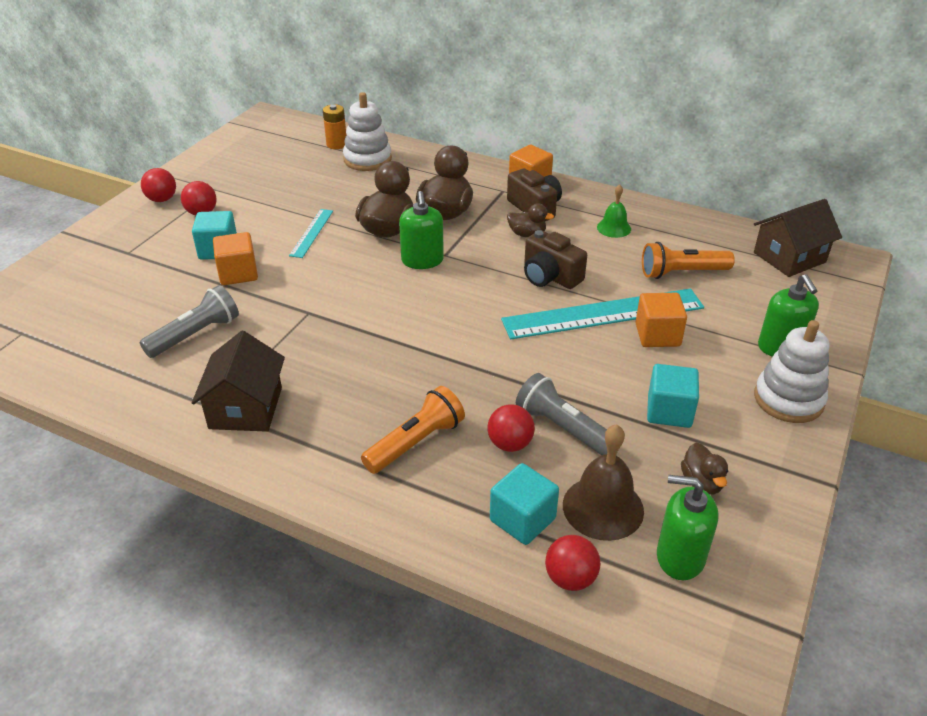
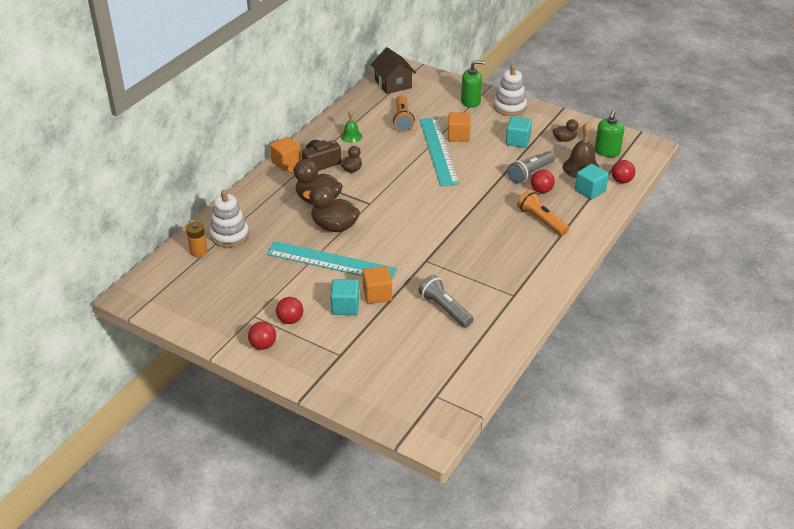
camera: 85 degrees left, 0 degrees up
brown house [192,331,285,432] -> none
turquoise ruler [289,209,333,258] -> turquoise ruler [266,241,397,280], size x2.07
green soap dispenser [399,191,444,269] -> none
brown camera [524,230,587,289] -> none

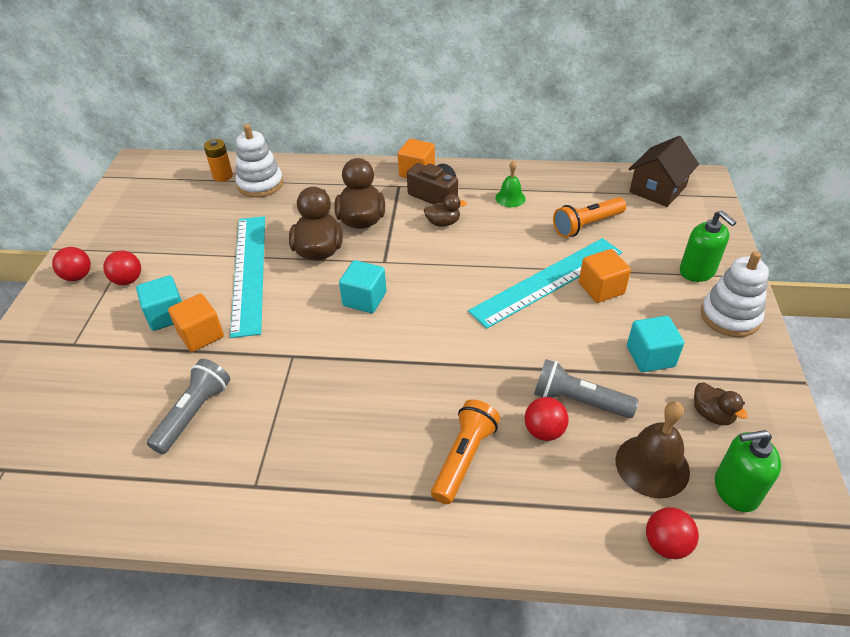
camera: 65 degrees right, 5 degrees up
turquoise cube [575,164,609,200] -> turquoise cube moved to [339,260,387,313]

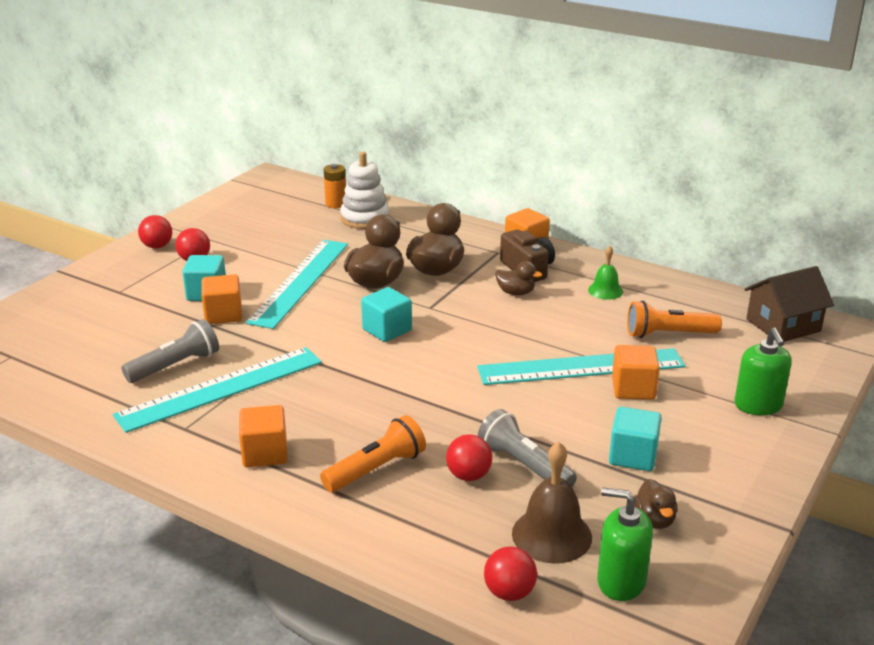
camera: 25 degrees right, 15 degrees down
white stacking toy [701,251,769,337] -> none
none -> turquoise ruler [113,347,322,433]
none -> orange cube [239,405,288,467]

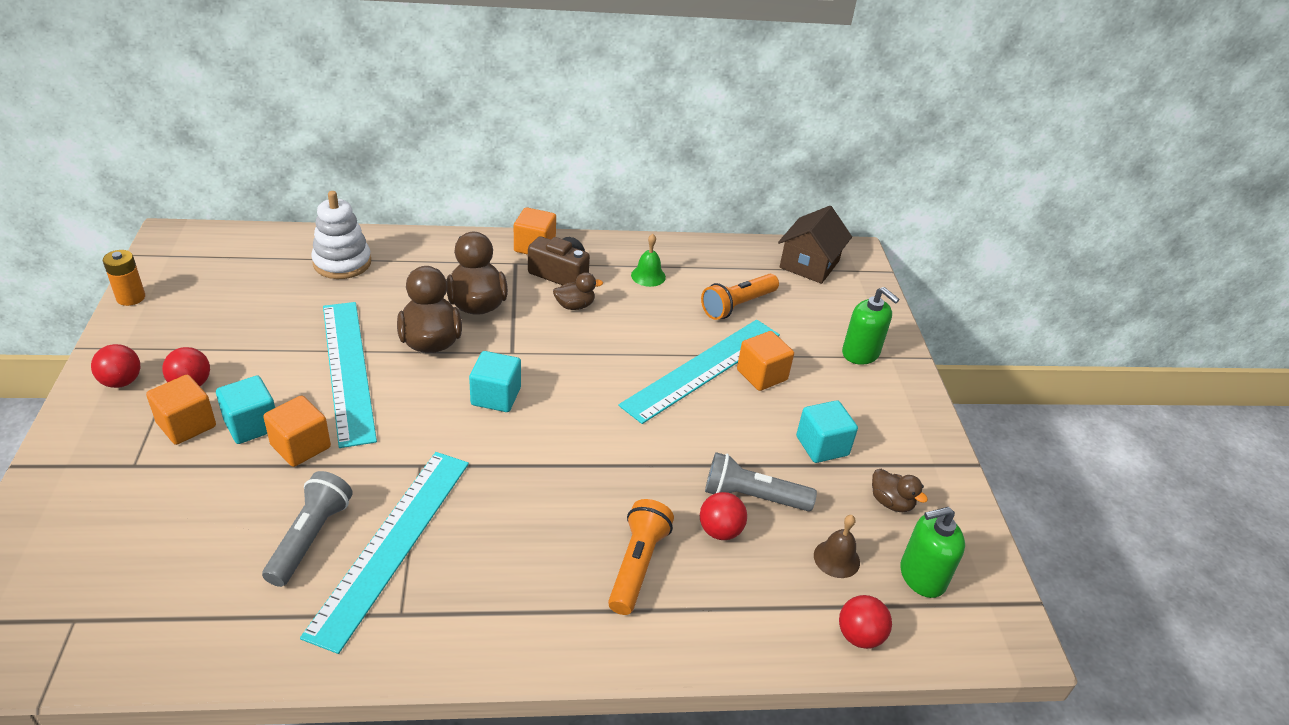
camera: 40 degrees left, 10 degrees up
orange cube [239,405,288,467] -> orange cube moved to [146,375,216,445]
orange battery [324,164,346,208] -> orange battery moved to [103,250,145,306]
brown bell [512,442,592,564] -> brown bell [814,515,860,578], size x0.60

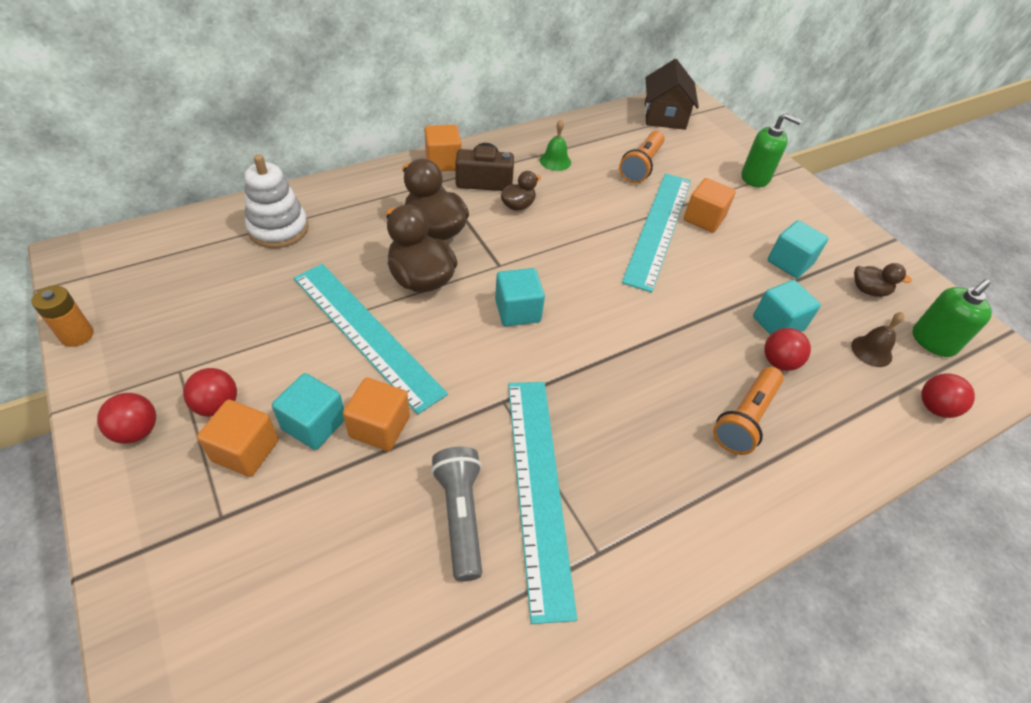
camera: 25 degrees left, 10 degrees up
orange flashlight [608,499,674,615] -> orange flashlight turned 135 degrees counterclockwise [713,367,784,455]
grey flashlight [705,452,817,511] -> turquoise cube [753,280,821,335]

